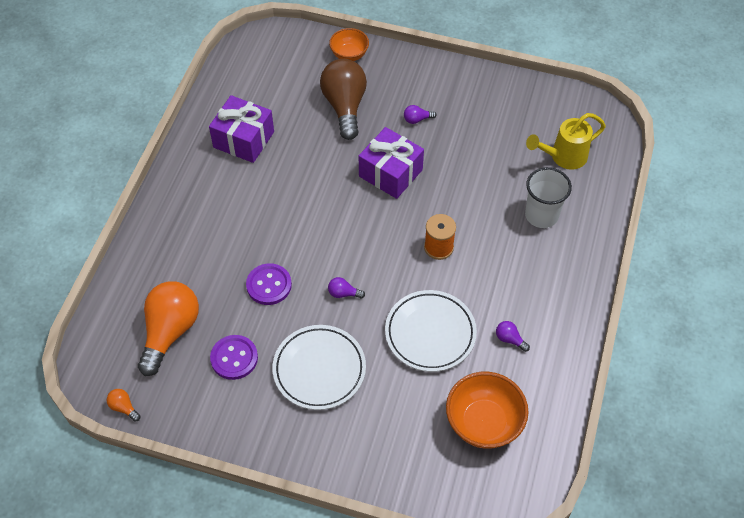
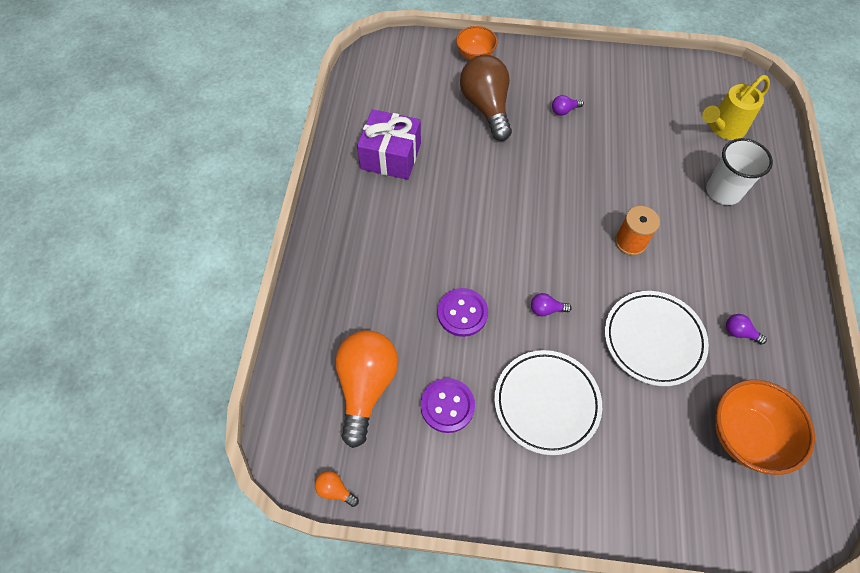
camera: 10 degrees left, 5 degrees up
purple gift [359,127,424,199] -> none

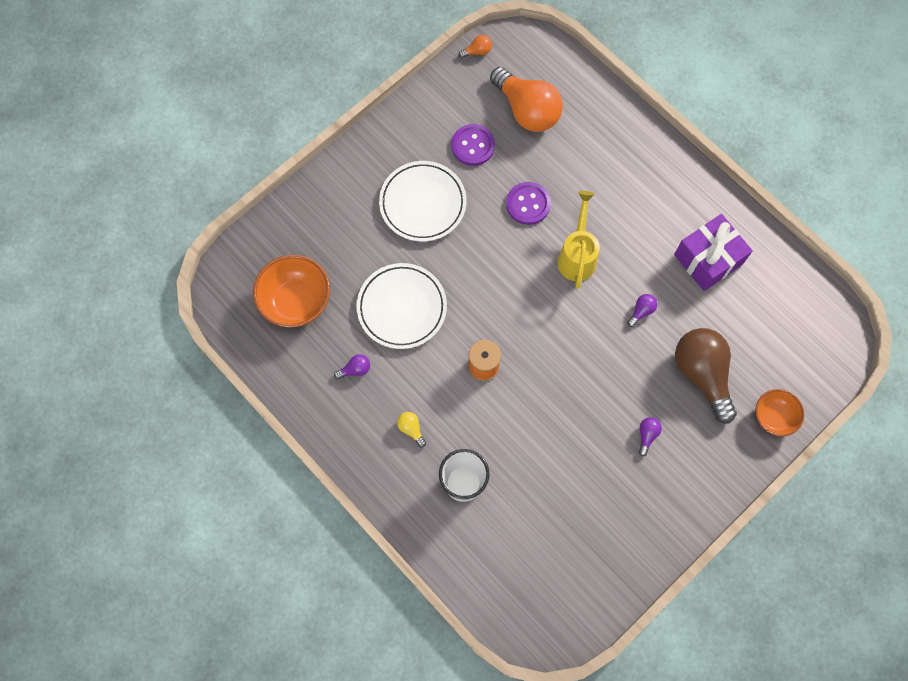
camera: 130 degrees right, 10 degrees up
brown light bulb [460,55,512,141] -> brown light bulb turned 135 degrees counterclockwise [675,328,737,424]
purple light bulb [531,293,572,317] -> purple light bulb moved to [627,294,658,327]
yellow watering can [702,75,770,140] -> yellow watering can moved to [557,191,600,289]
none -> yellow light bulb [397,412,426,448]

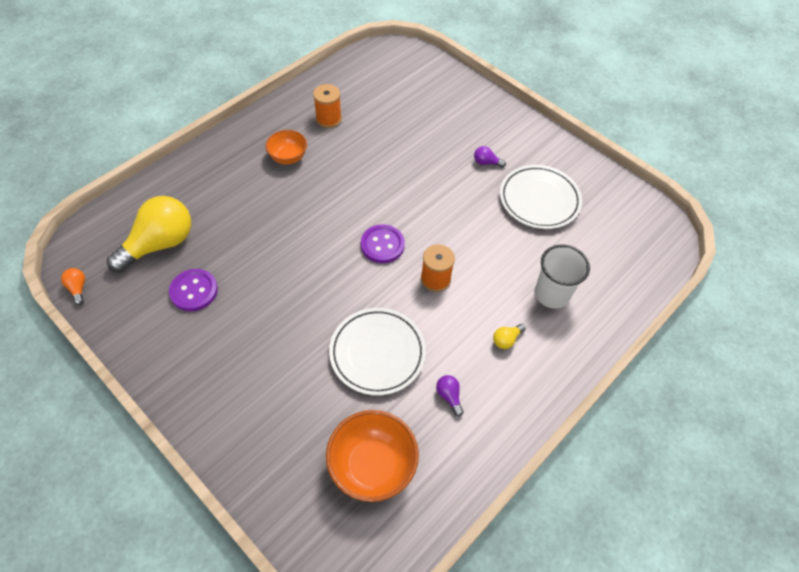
camera: 95 degrees left, 15 degrees down
white plate [379,161,467,242] -> white plate moved to [500,165,582,229]
orange light bulb [490,67,563,132] -> yellow light bulb [107,196,191,273]
purple button [506,182,551,225] -> purple button moved to [361,224,405,263]
yellow watering can [557,191,600,289] -> none
purple light bulb [627,294,658,327] -> none
purple gift [674,214,753,291] -> orange spool [313,84,342,128]
brown light bulb [675,328,737,424] -> none
orange bowl [755,389,804,436] -> orange bowl moved to [265,130,307,164]

